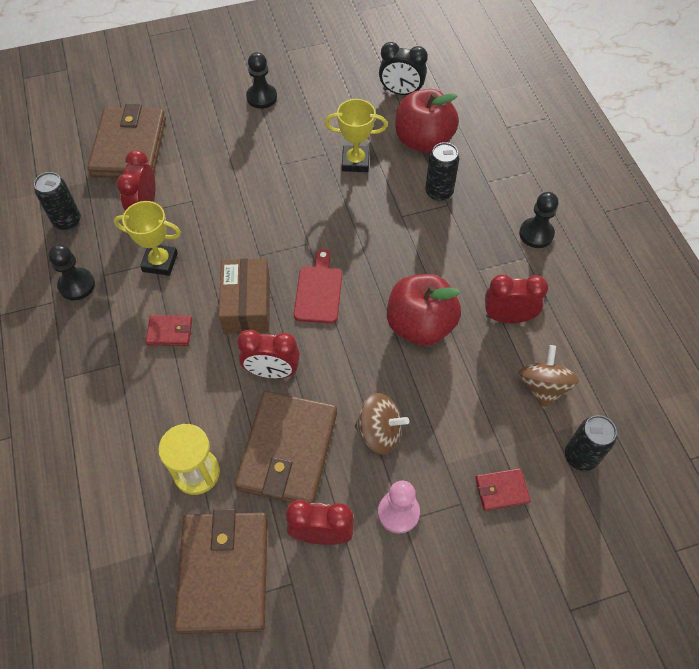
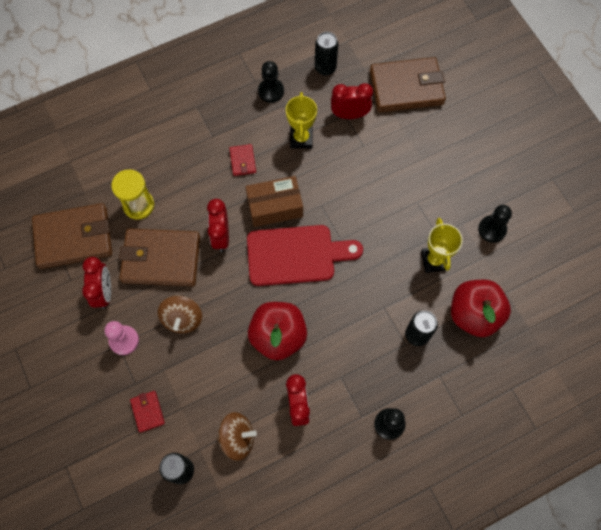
camera: 80 degrees right, 10 degrees up
black pawn [246,52,277,109] -> black pawn moved to [478,205,512,243]
red cutting board [294,249,342,323] -> red cutting board [247,225,363,286], size x1.69
black clock [379,42,428,95] -> none

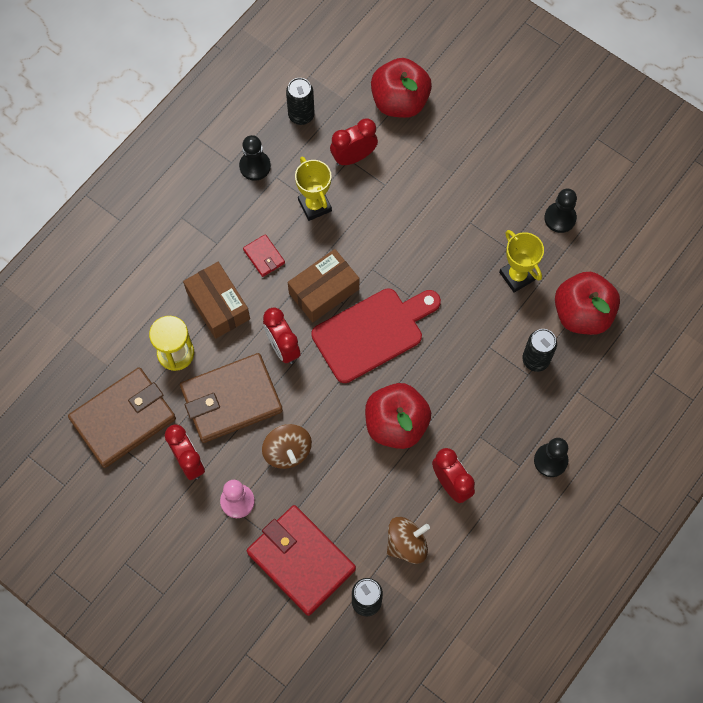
camera: 25 degrees left, 0 degrees up
red wallet [130,391,165,433] -> red wallet [247,505,356,616], size x2.28
brown wallet [370,57,446,112] -> red apple [371,58,432,118]
none -> brown box [183,262,250,339]

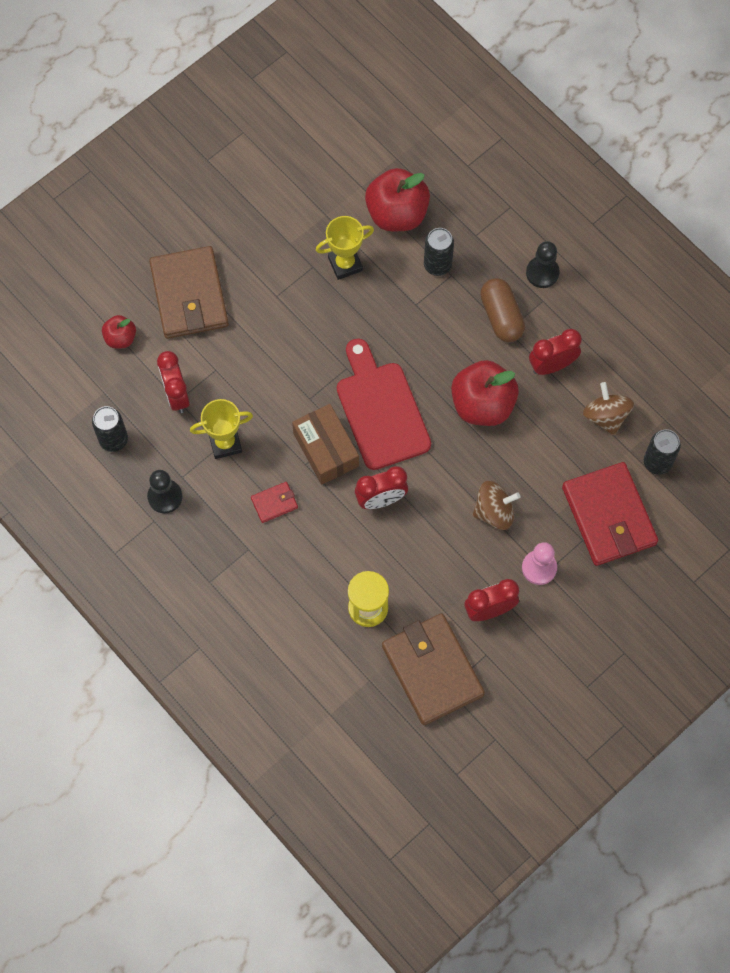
camera: 80 degrees left, 0 degrees up
brown wallet [180,353,283,443] -> brown wallet moved to [149,246,229,339]
brown box [183,262,250,339] -> none
red wallet [247,505,356,616] -> red wallet turned 75 degrees counterclockwise [562,462,658,566]
red apple [371,58,432,118] -> red apple [102,315,136,349], size x0.52
black pawn [544,189,577,233] -> none
none -> brown capsule [480,278,525,342]

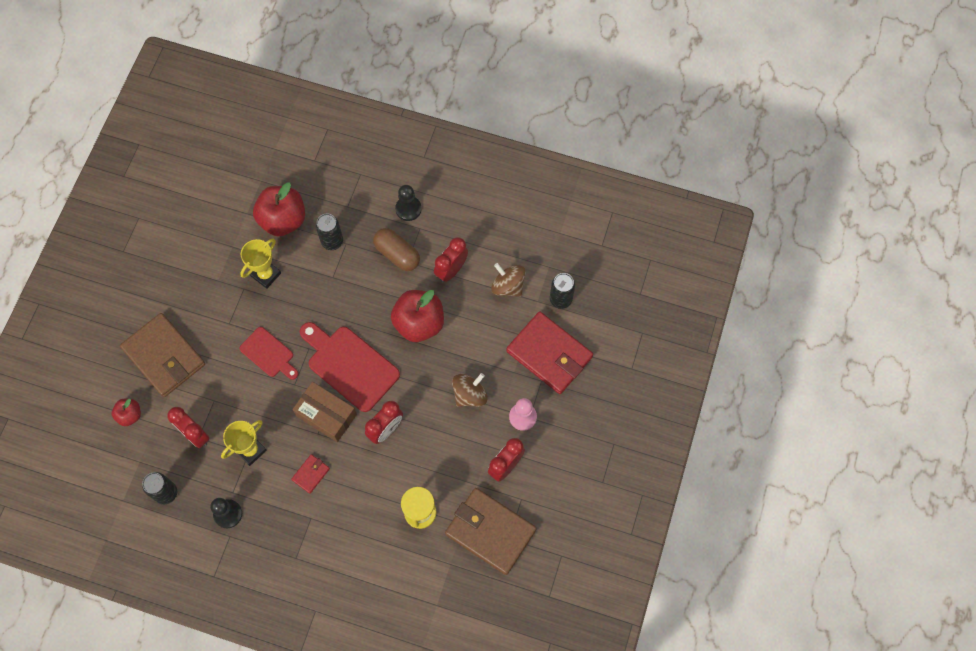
camera: 30 degrees left, 0 degrees up
none -> red cutting board [239,327,299,380]

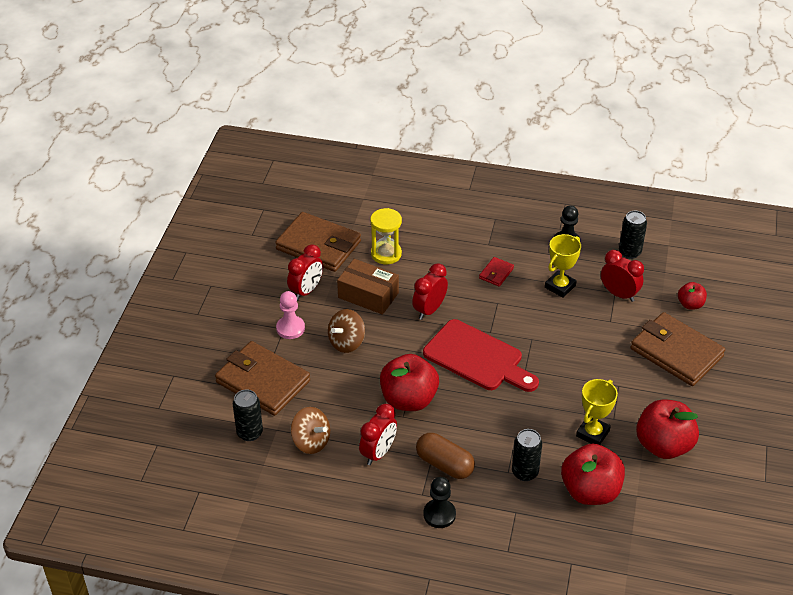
camera: 175 degrees right, 25 degrees down
red cutting board [239,327,299,380] -> none
brown box [292,382,357,442] -> brown box moved to [337,259,399,315]
red wallet [506,312,593,394] -> brown wallet [215,341,310,416]
none -> red apple [636,399,699,459]

